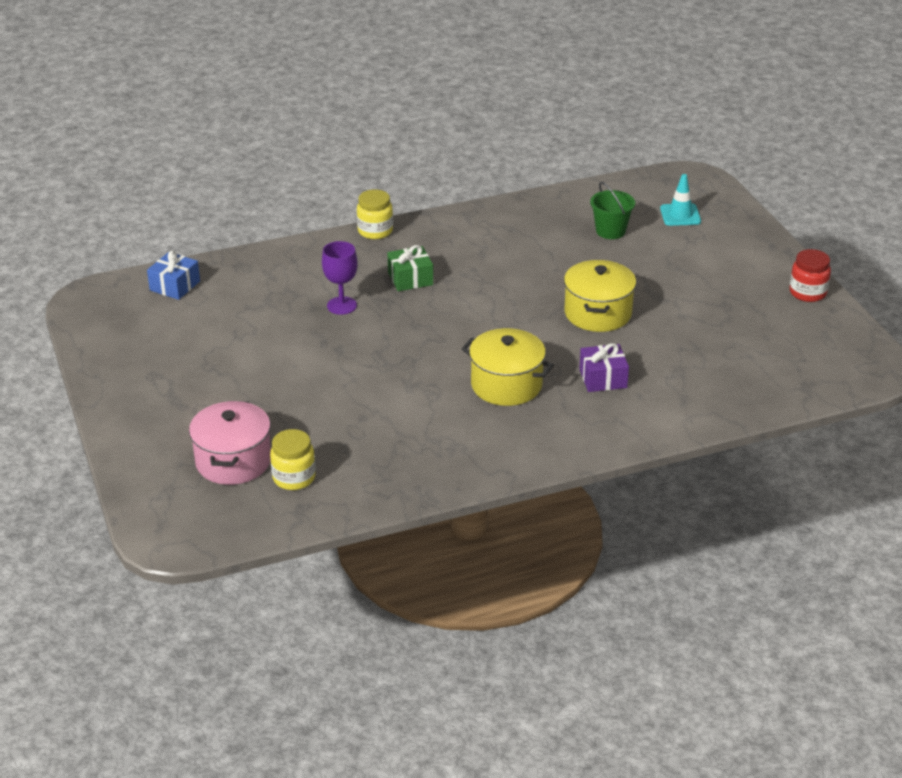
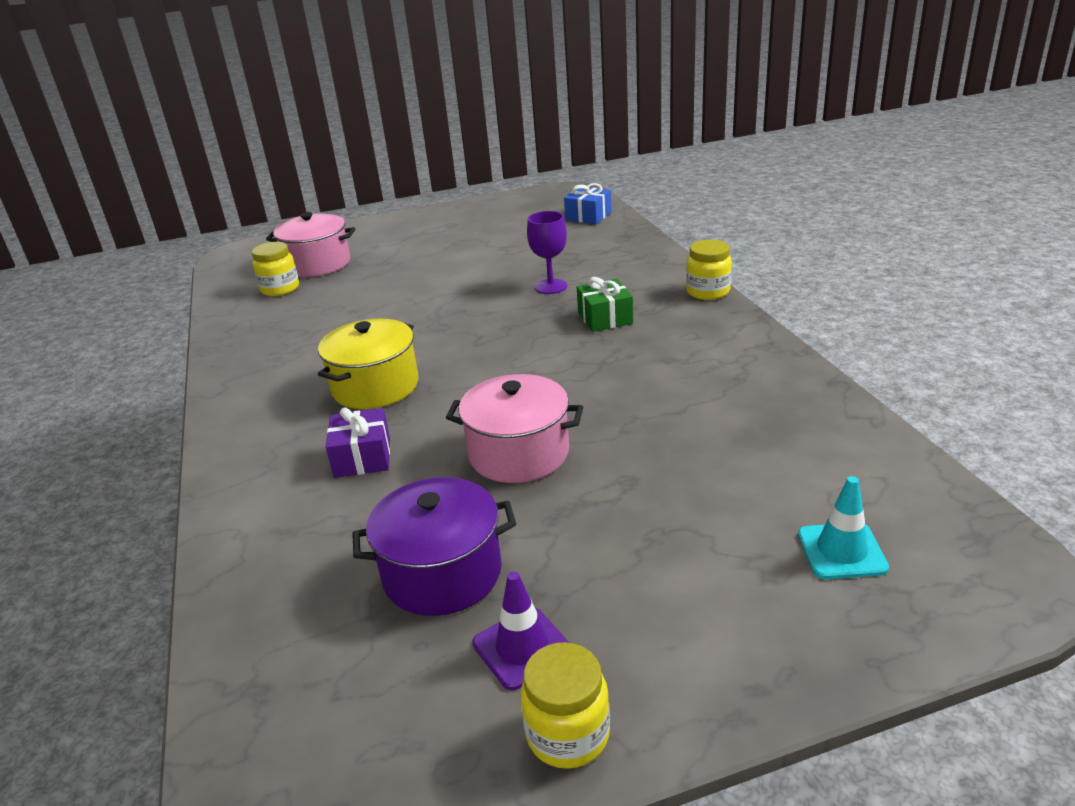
camera: 95 degrees right, 5 degrees down
yellow pot [564,260,636,332] -> pink pot [446,374,583,483]
green bucket [590,182,635,239] -> none
red jar [790,249,831,302] -> yellow jar [520,642,610,769]
none -> purple pot [352,477,516,616]
none -> purple traffic cone [473,572,569,690]

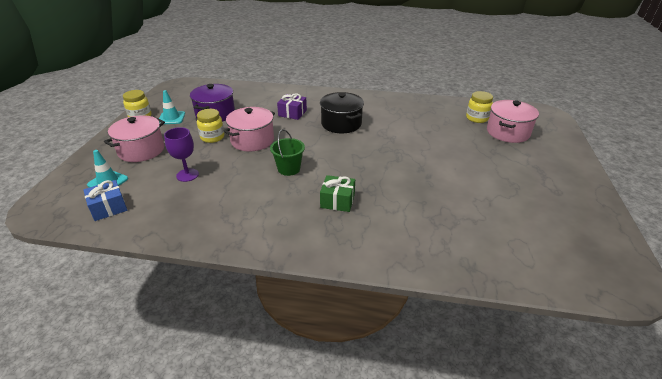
camera: 115 degrees right, 5 degrees up
yellow pot [318,319,418,409] -> black pot [320,92,364,133]
purple traffic cone [473,572,569,690] -> turquoise traffic cone [159,90,185,124]
purple goblet [527,211,567,294] -> purple goblet moved to [164,127,199,182]
blue gift [564,183,611,224] -> blue gift moved to [83,180,127,221]
yellow jar [686,240,732,300] -> yellow jar moved to [197,109,224,143]
none -> pink pot [104,115,165,162]
none -> green bucket [270,129,305,176]

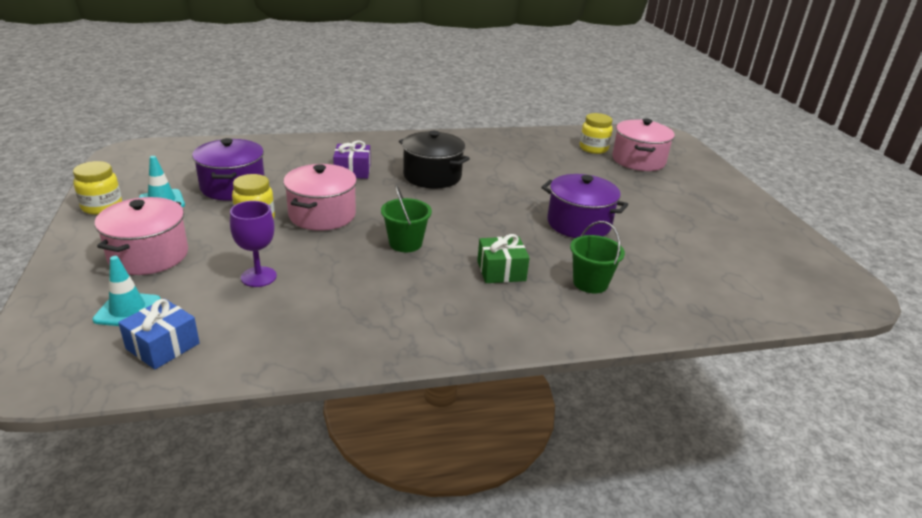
camera: 25 degrees left, 5 degrees down
none -> purple pot [541,174,628,238]
none -> green bucket [570,221,625,293]

